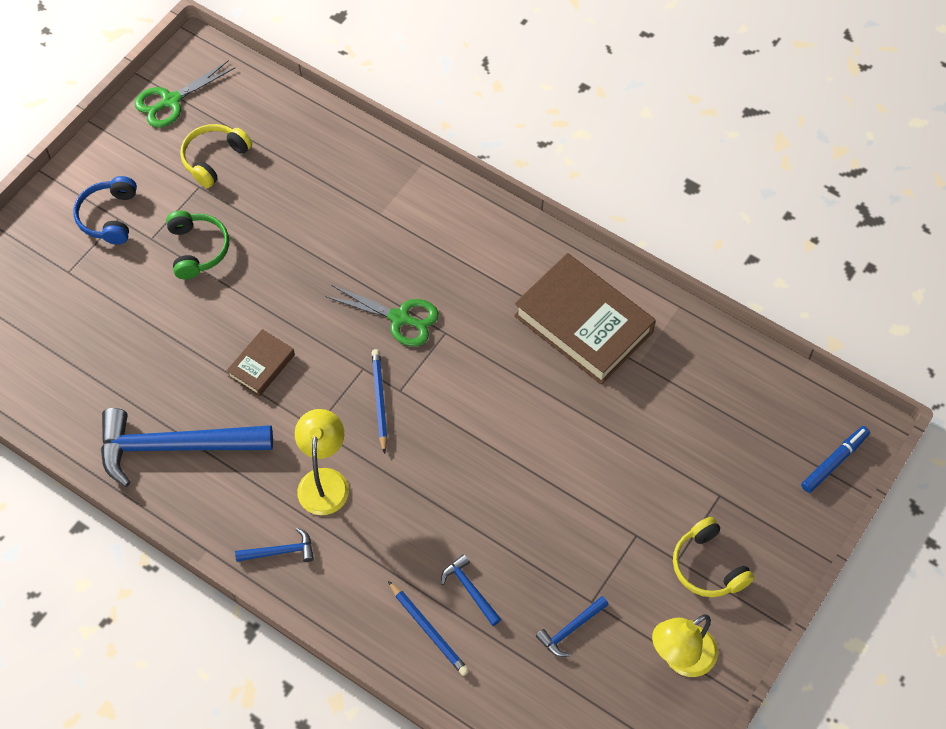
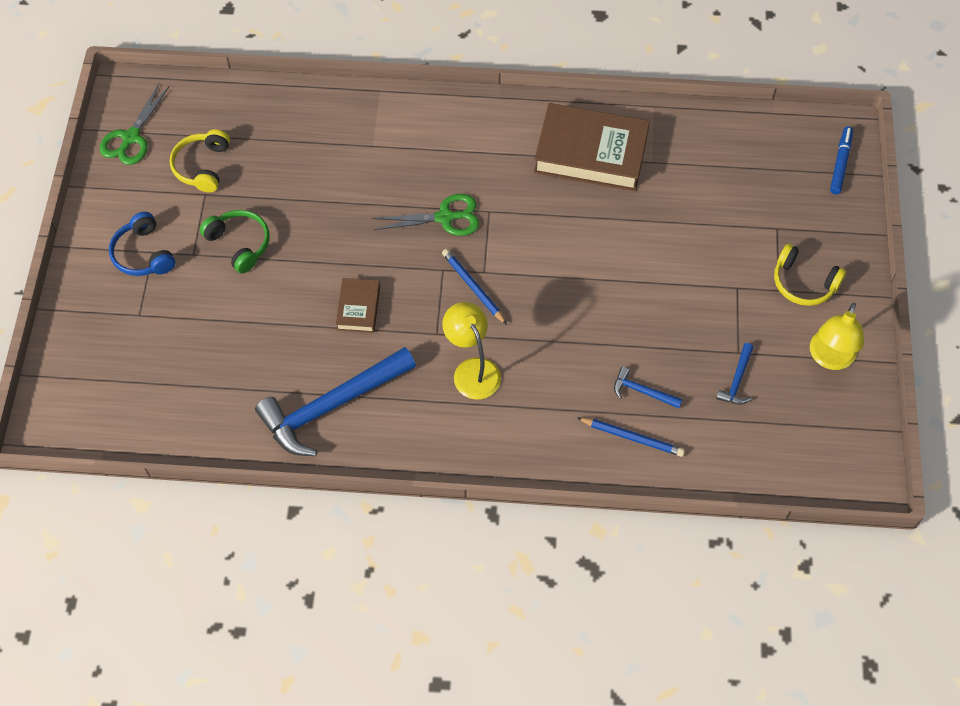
camera: 30 degrees left, 0 degrees up
blue hammer [235,527,314,562] -> none

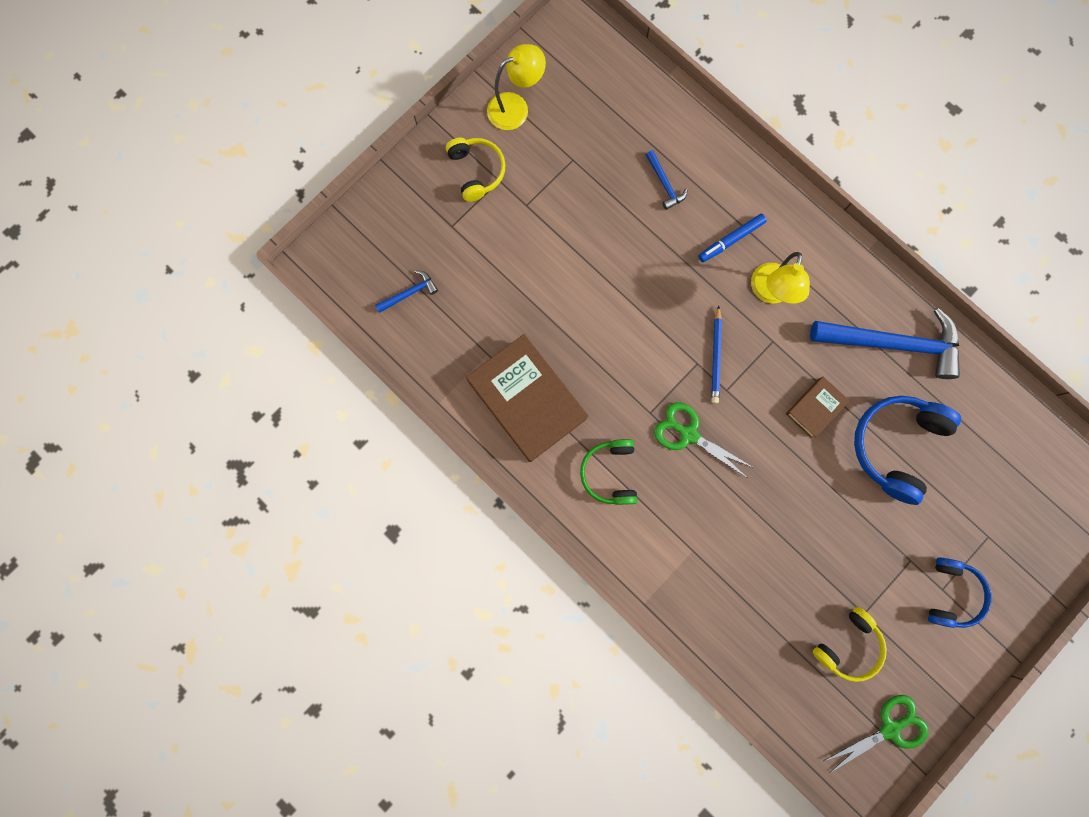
camera: 140 degrees left, 20 degrees up
green headphones [200,210,269,273] -> green headphones moved to [580,439,637,505]
blue pencil [578,418,685,457] -> none
blue hammer [716,343,753,405] -> blue hammer moved to [375,270,438,313]
blue marker [830,126,853,194] -> blue marker moved to [698,214,766,262]
none -> blue headphones [854,396,961,505]

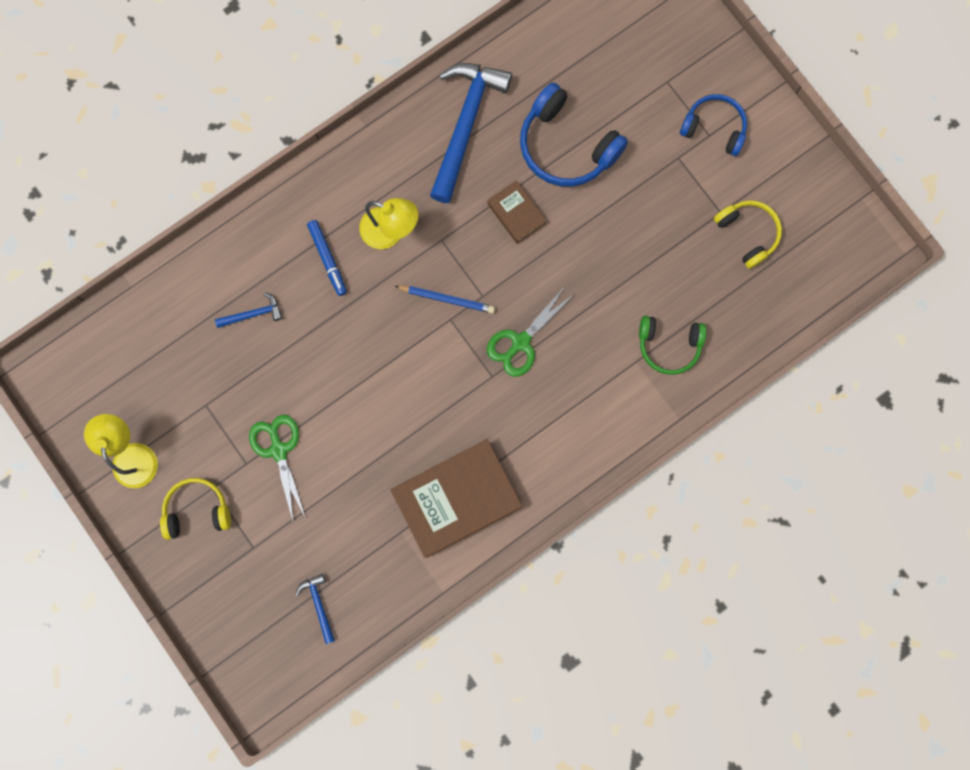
camera: 80 degrees left, 0 degrees up
green headphones [580,439,637,505] -> green headphones moved to [639,316,707,375]
green scissors [823,695,929,773] -> green scissors moved to [249,415,306,521]

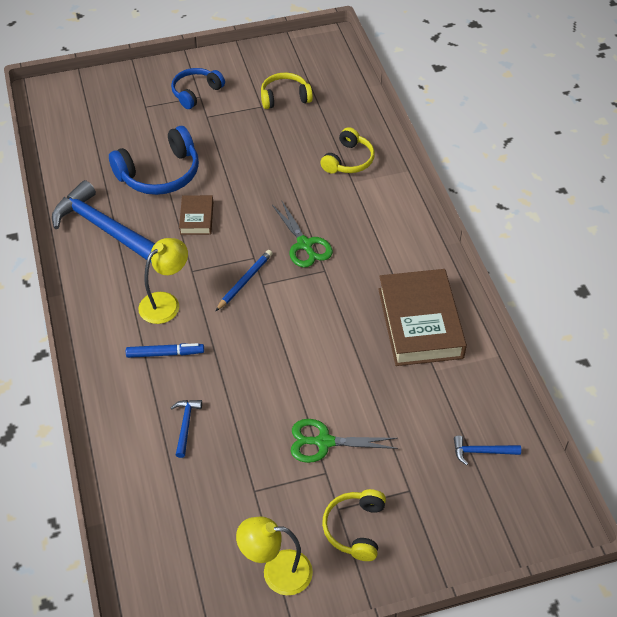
camera: 70 degrees left, 30 degrees down
brown book [487,180,546,244] -> brown book turned 75 degrees counterclockwise [179,195,213,235]
green headphones [639,316,707,375] -> yellow headphones [320,127,375,174]

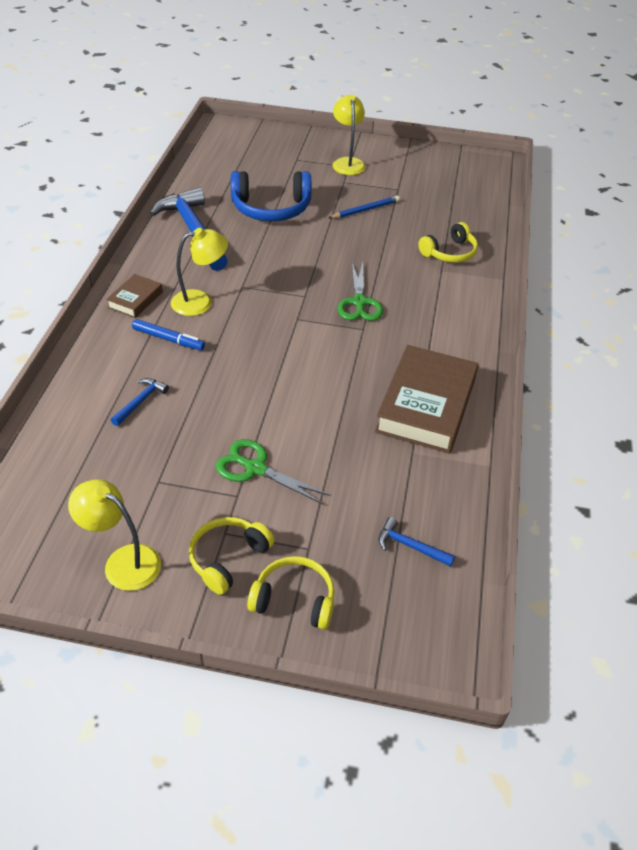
camera: 25 degrees right, 5 degrees down
blue headphones [171,68,225,109] -> yellow lamp [333,95,366,175]
brown book [179,195,213,235] -> brown book moved to [106,274,163,318]
blue pencil [216,250,272,311] -> blue pencil moved to [329,196,400,219]
yellow headphones [261,73,313,109] -> yellow headphones moved to [247,556,335,630]

